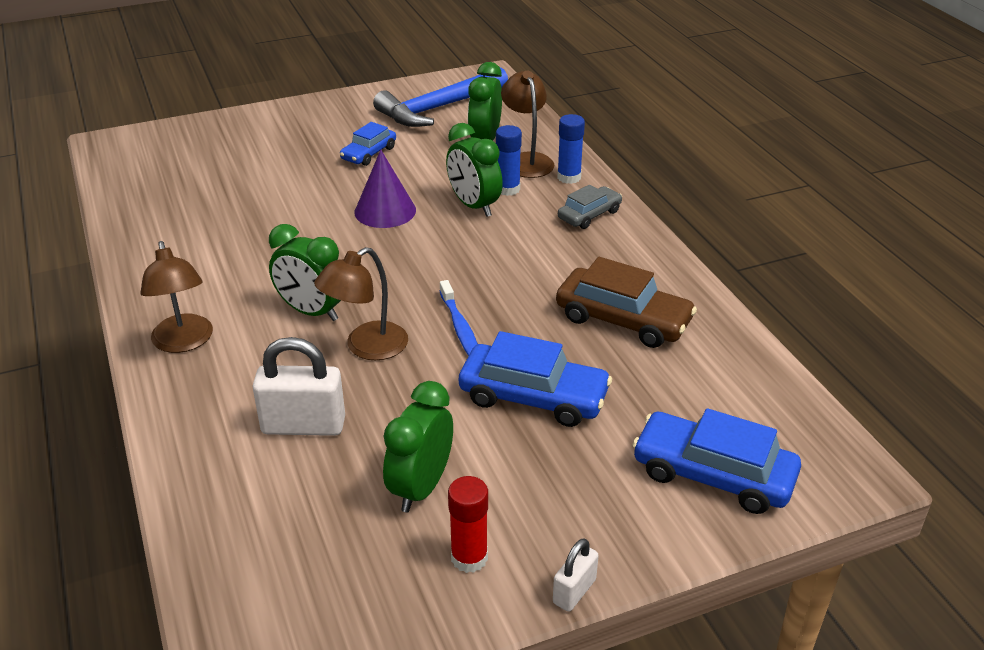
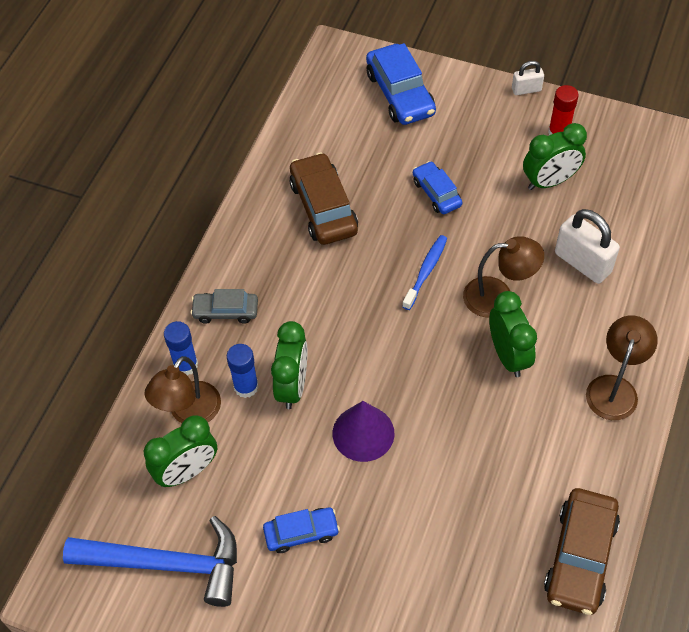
camera: 135 degrees left, 20 degrees up
blue car [459,331,612,427] -> blue car [413,161,463,214], size x0.60
none -> brown car [544,488,620,615]

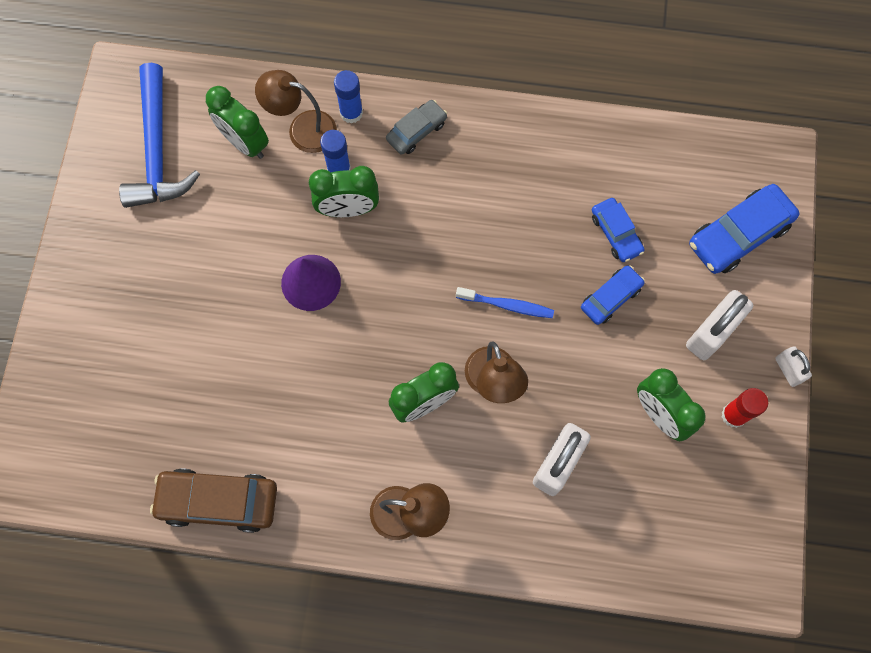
camera: 75 degrees right, 15 degrees up
grey car [191,289,258,324] -> grey car turned 60 degrees clockwise [386,100,447,155]
blue car [263,507,340,553] -> blue car moved to [592,198,645,262]
brown car [289,152,358,245] -> none
none -> white padlock [686,290,753,360]

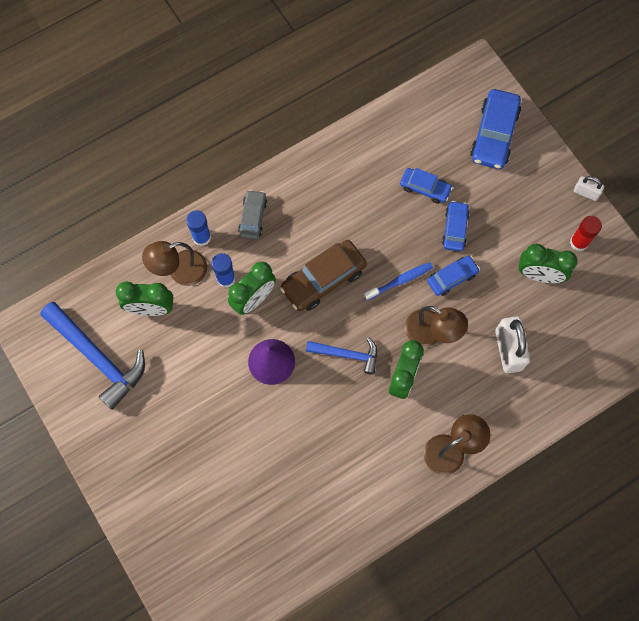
camera: 40 degrees left, 0 degrees up
brown car [150,468,277,533] -> brown car moved to [280,240,367,311]
white padlock [686,290,753,360] -> none
none -> blue hammer [306,337,377,375]
none -> blue car [427,256,480,296]

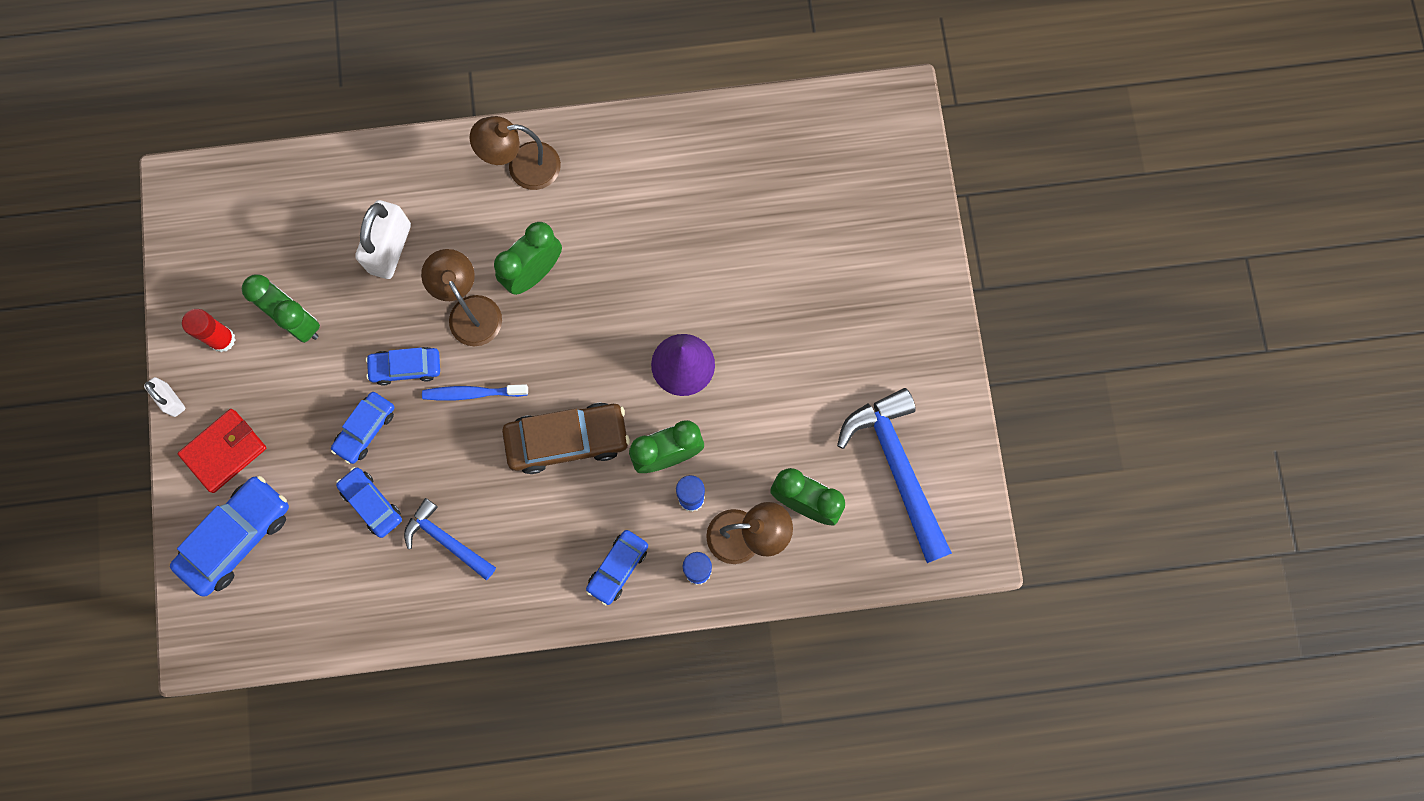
camera: 155 degrees left, 5 degrees up
grey car [238,190,267,240] -> blue car [586,530,648,606]
blue hammer [306,337,377,375] -> blue hammer moved to [404,498,496,580]
none -> red wallet [178,409,266,493]

